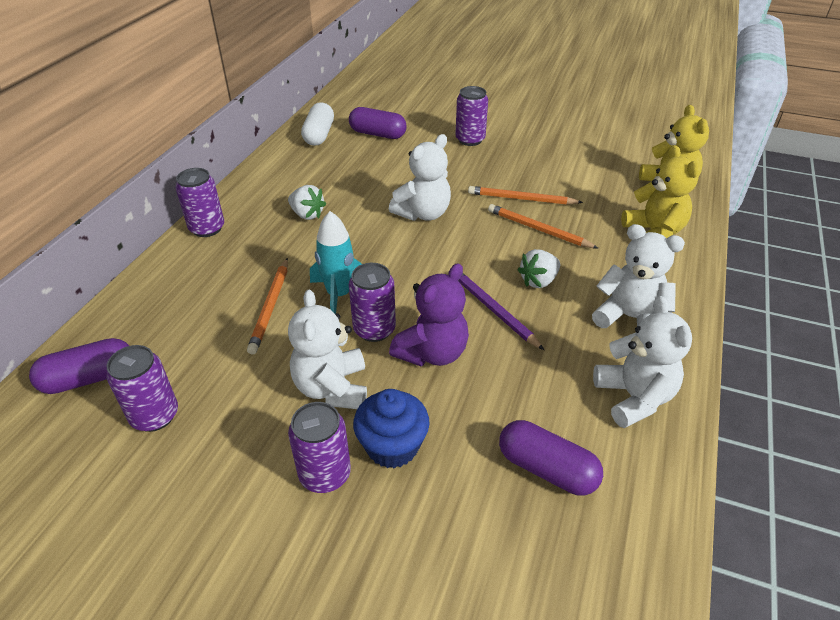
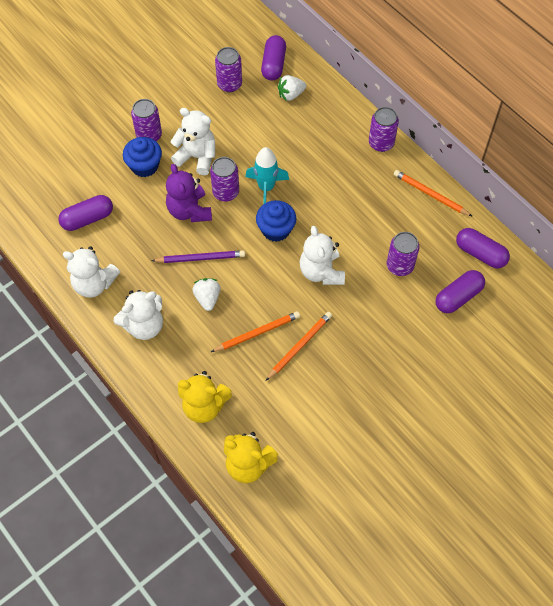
camera: 120 degrees right, 20 degrees up
orange pencil [247,258,288,354] -> orange pencil moved to [394,170,473,217]
white strawberry [288,185,326,220] -> white strawberry moved to [277,75,306,101]
white capsule [301,102,334,146] -> purple capsule [456,228,510,268]
purple can [455,86,488,146] -> purple can moved to [387,232,420,276]
none -> blue cupcake [256,200,296,242]

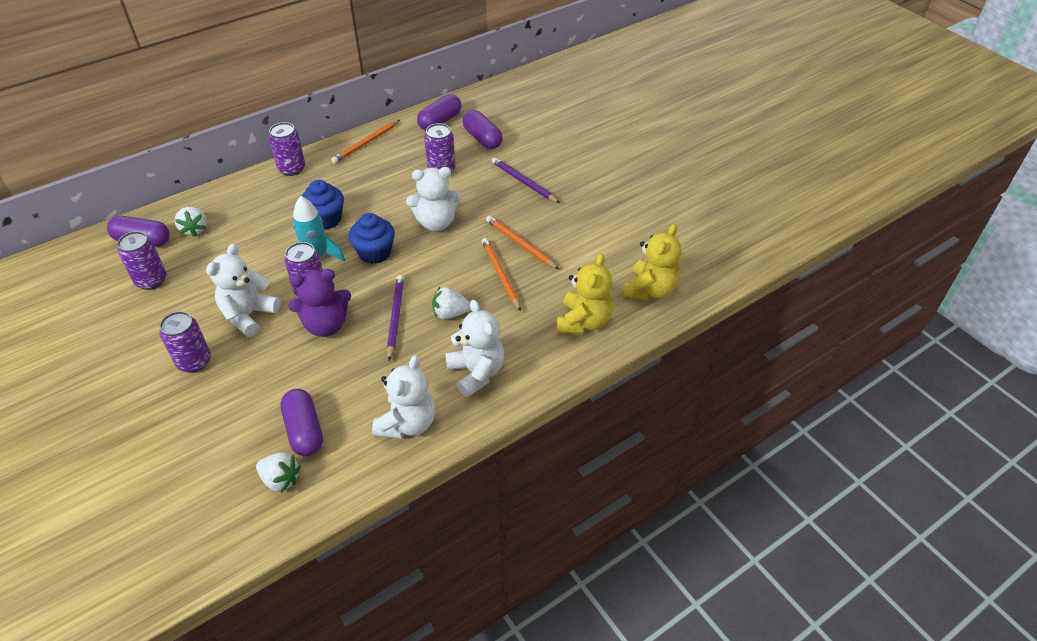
camera: 85 degrees left, 15 degrees down
blue cupcake [123,137,162,177] -> blue cupcake moved to [301,180,344,229]
none -> white strawberry [256,452,301,493]
none -> purple pencil [492,157,560,203]

